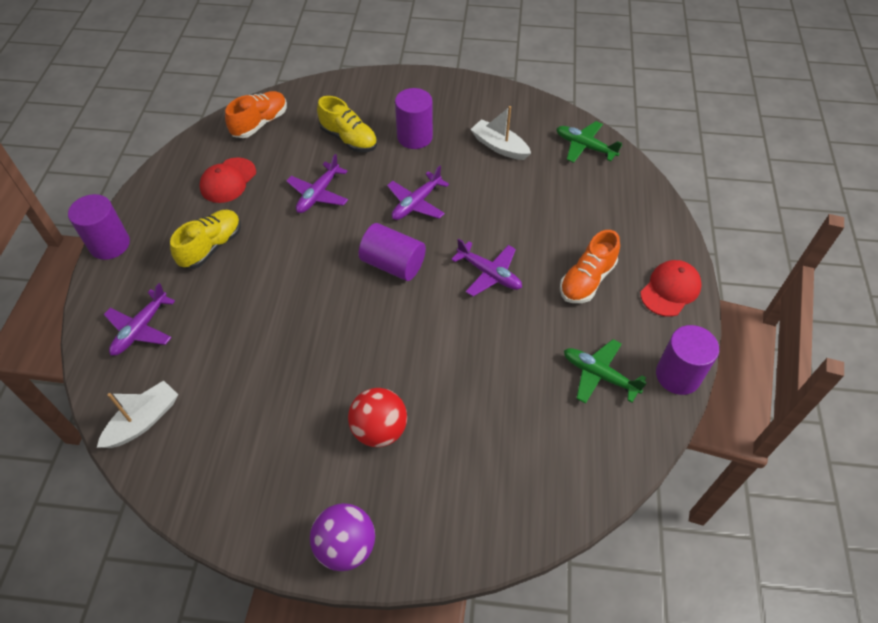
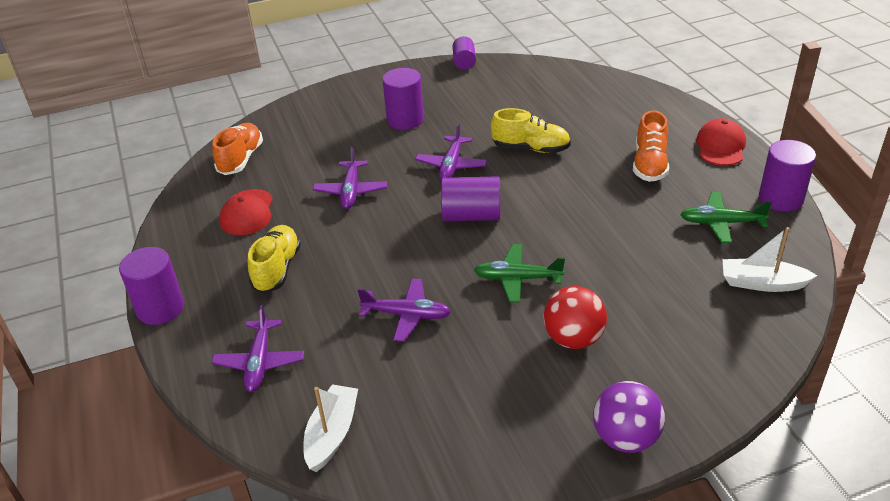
camera: 25 degrees left, 15 degrees down
yellow shoe [317,96,377,152] -> yellow shoe moved to [491,108,571,153]
purple plane [451,238,522,296] -> purple plane moved to [358,278,451,342]
white boat [470,106,531,160] -> white boat moved to [723,227,817,292]
green plane [556,121,622,163] -> green plane moved to [474,244,565,303]
none -> purple cylinder [452,36,476,70]

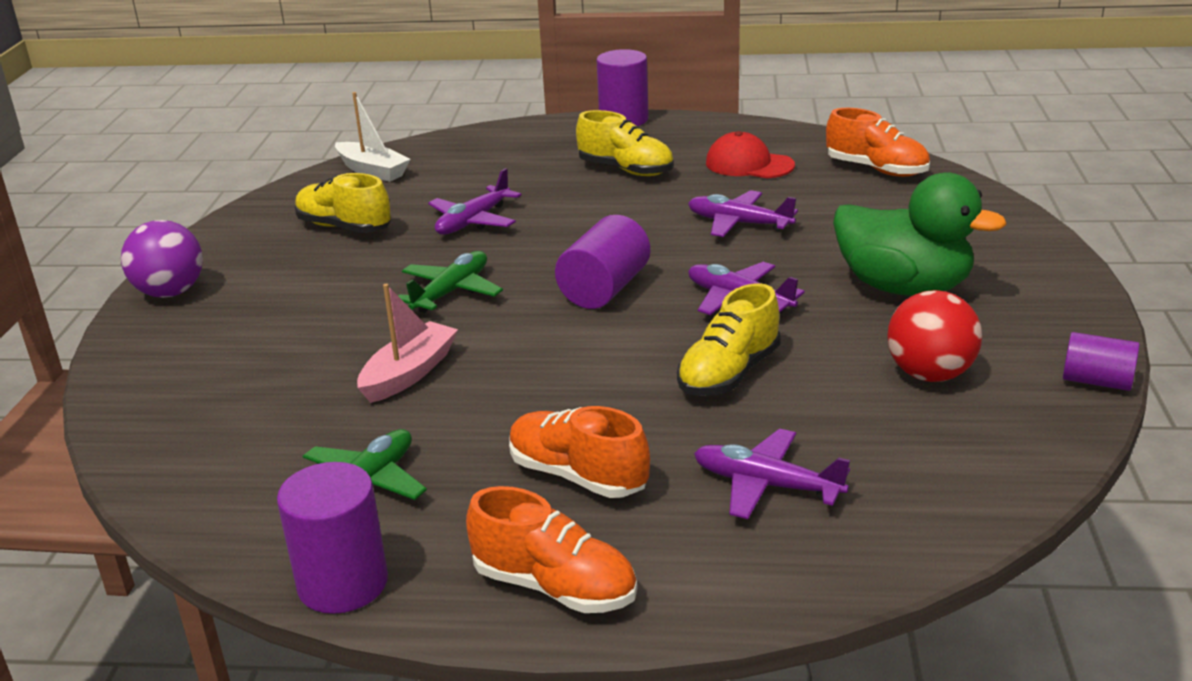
camera: 115 degrees right, 10 degrees down
purple plane [211,305,304,392] -> purple plane moved to [694,429,850,519]
purple cylinder [382,68,424,130] -> green duck [833,172,1007,296]
red ball [543,286,607,349] -> red ball moved to [887,290,982,382]
red cap [696,118,746,166] -> orange shoe [466,486,637,613]
white boat [723,227,817,292] -> none
none -> yellow shoe [295,173,391,233]
none -> pink boat [357,284,458,403]

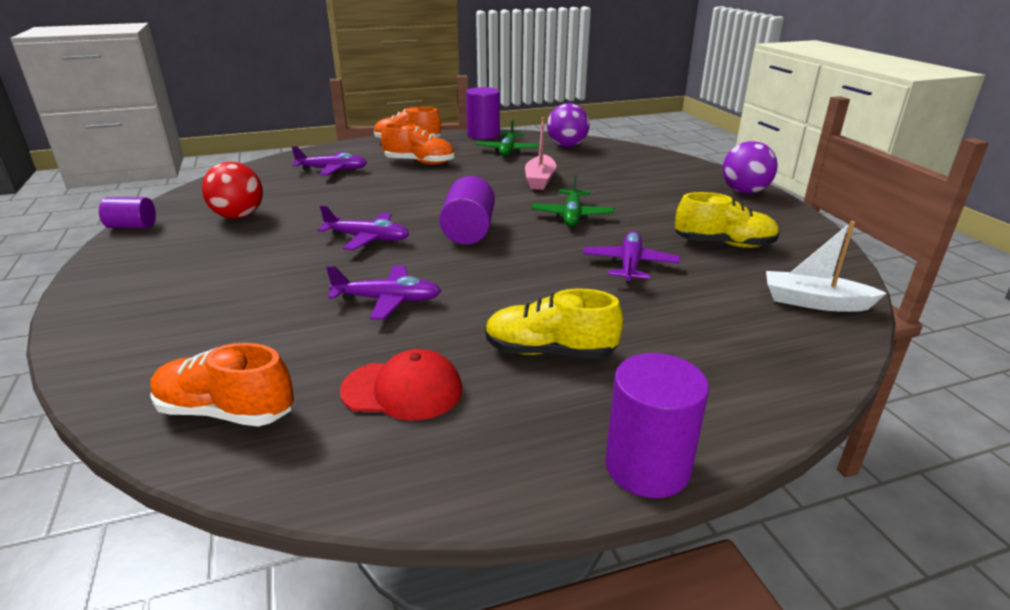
camera: 155 degrees right, 0 degrees up
yellow shoe [677,283,781,396] -> none
green duck [833,172,1007,296] -> none
none -> purple ball [547,103,590,147]

